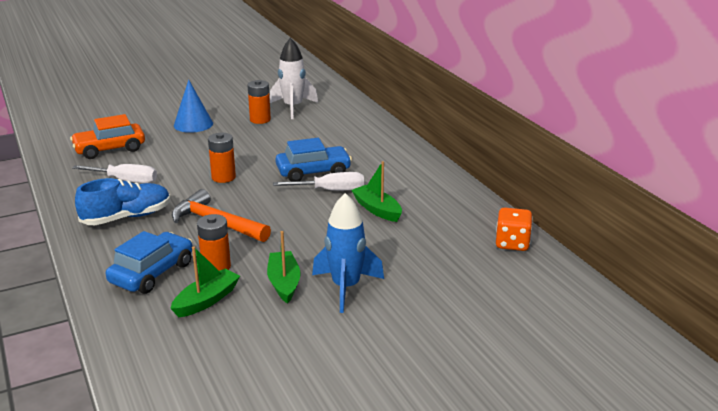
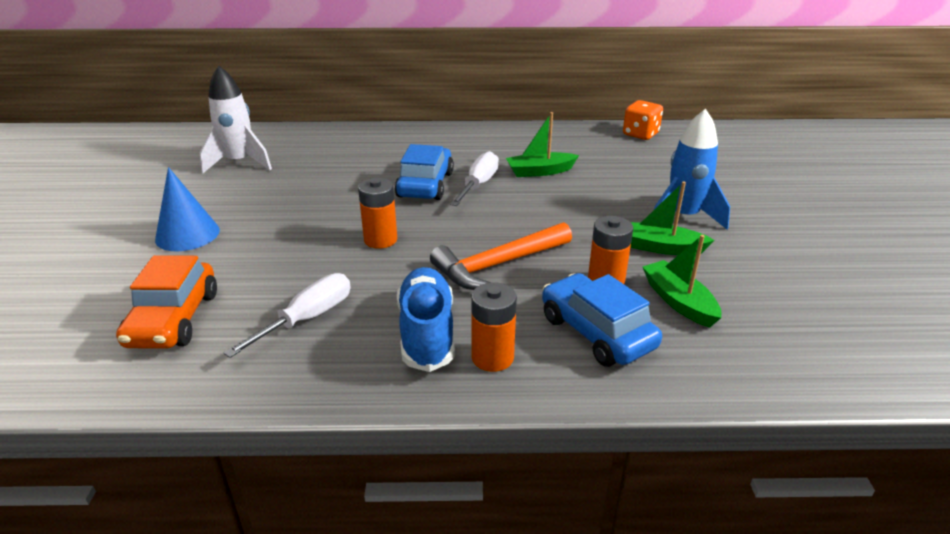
camera: 65 degrees left, 5 degrees up
orange battery [247,80,271,124] -> orange battery moved to [471,282,517,372]

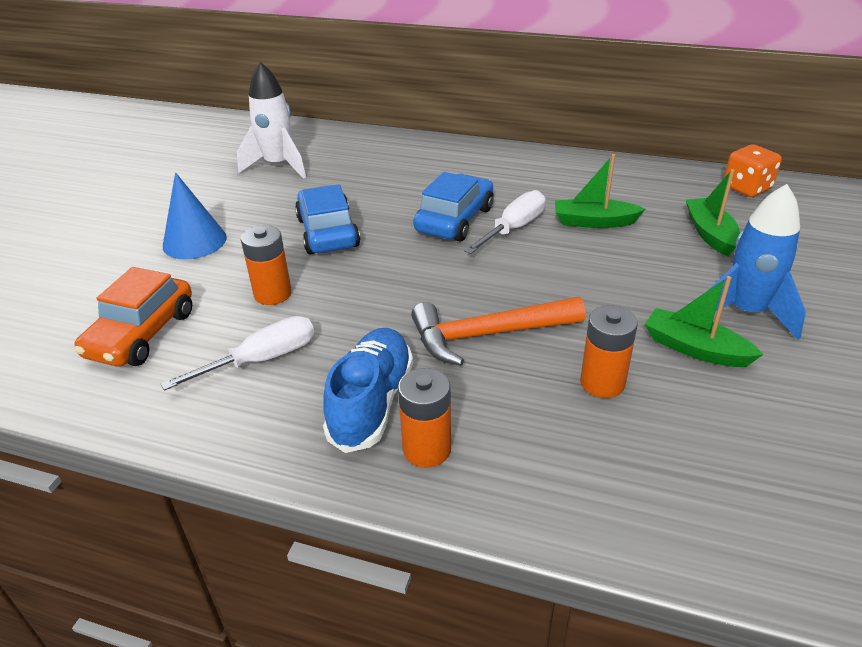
camera: 20 degrees right, 5 degrees up
orange battery [358,178,397,249] -> orange battery moved to [241,225,292,305]
blue car [542,273,662,367] -> blue car moved to [295,184,360,254]
green boat [642,235,721,328] -> green boat moved to [686,169,740,256]

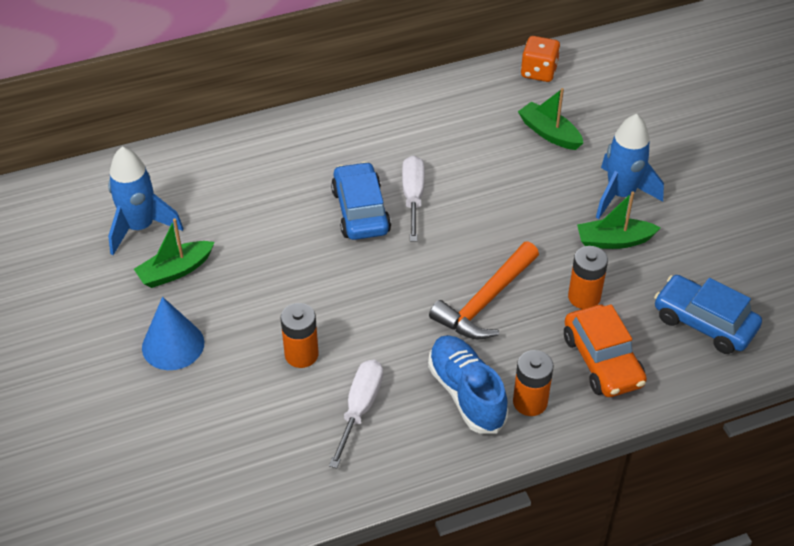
camera: 40 degrees left, 10 degrees up
orange car [74,267,192,367] -> orange car moved to [564,304,647,397]
white rocket [237,62,306,179] -> blue rocket [108,147,183,255]
blue car [295,184,360,254] -> blue car moved to [654,275,762,354]
green boat [555,154,645,228] -> green boat moved to [134,218,214,288]

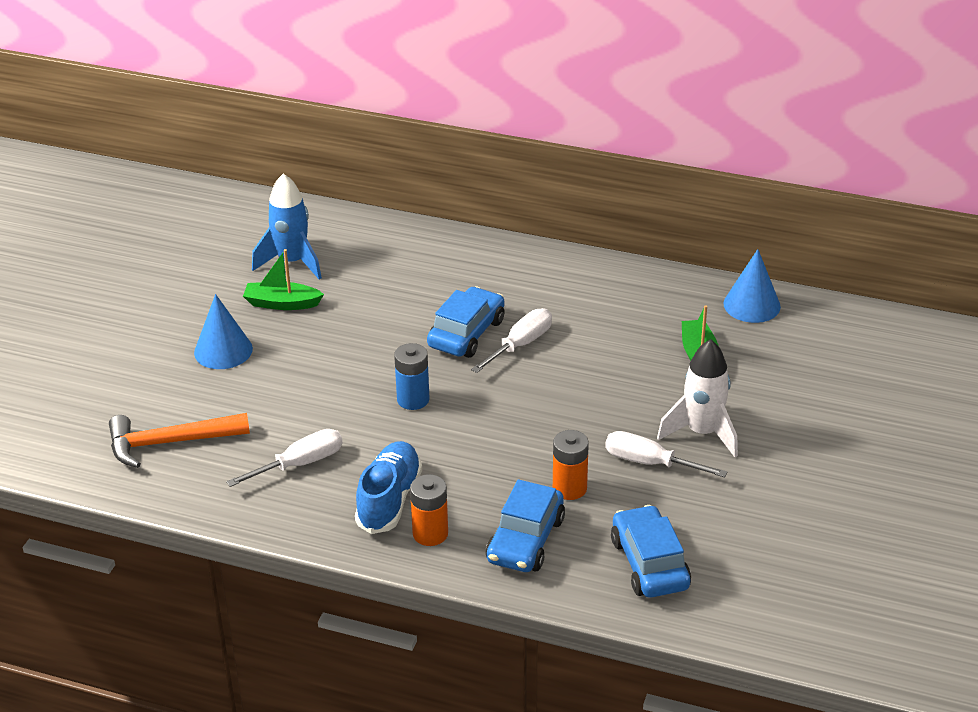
camera: 40 degrees right, 10 degrees down
orange battery [281,303,319,368] -> none
orange hammer [429,242,539,339] -> orange hammer moved to [109,413,250,468]
orange dice [521,36,560,82] -> blue cone [724,249,781,323]
orange car [564,304,647,397] -> blue car [486,480,565,572]
green boat [577,191,660,249] -> white screwdriver [605,431,727,477]
blue rocket [596,114,664,219] -> white rocket [657,339,738,457]
none -> blue battery [394,343,430,410]

